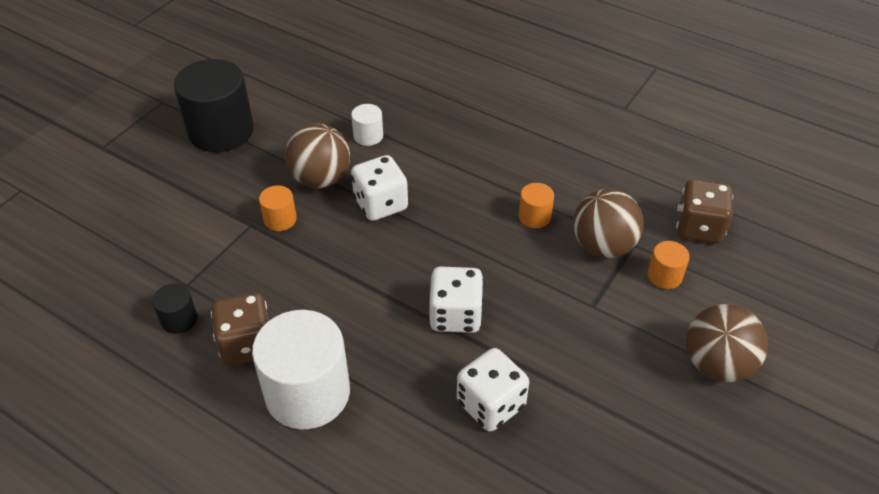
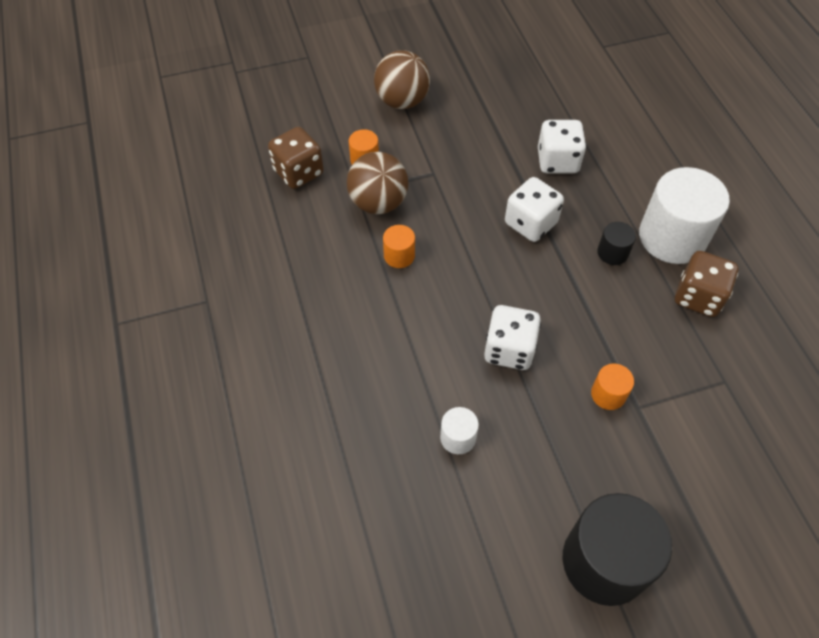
camera: 140 degrees left, 10 degrees up
black cylinder [152,284,198,334] -> black cylinder moved to [597,222,636,265]
brown ball [285,123,350,188] -> none

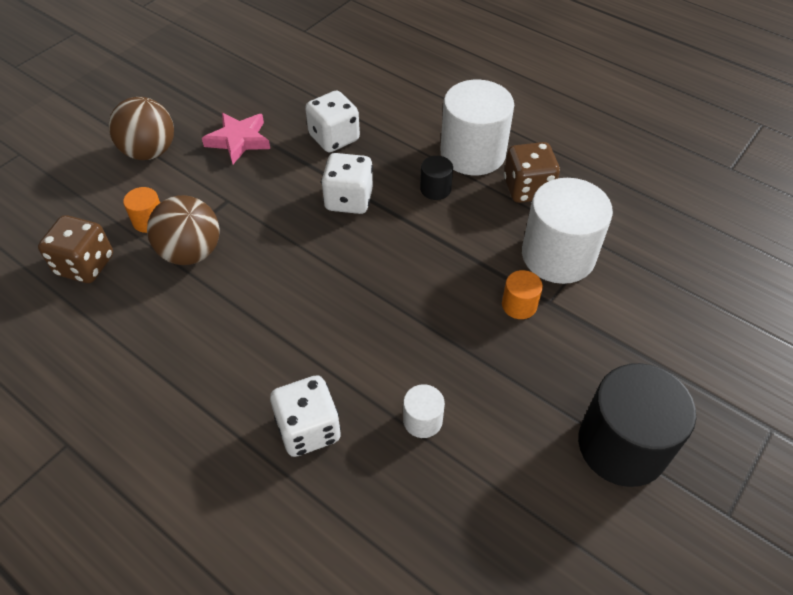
camera: 35 degrees left, 5 degrees down
orange cylinder [383,225,415,268] -> none
white dice [484,305,541,370] -> white dice moved to [270,375,341,457]
none -> pink star [202,113,270,164]
none -> white cylinder [522,178,613,284]

